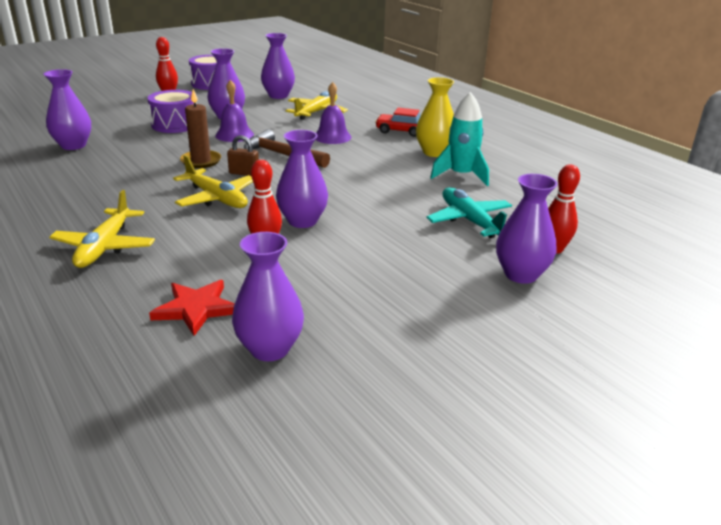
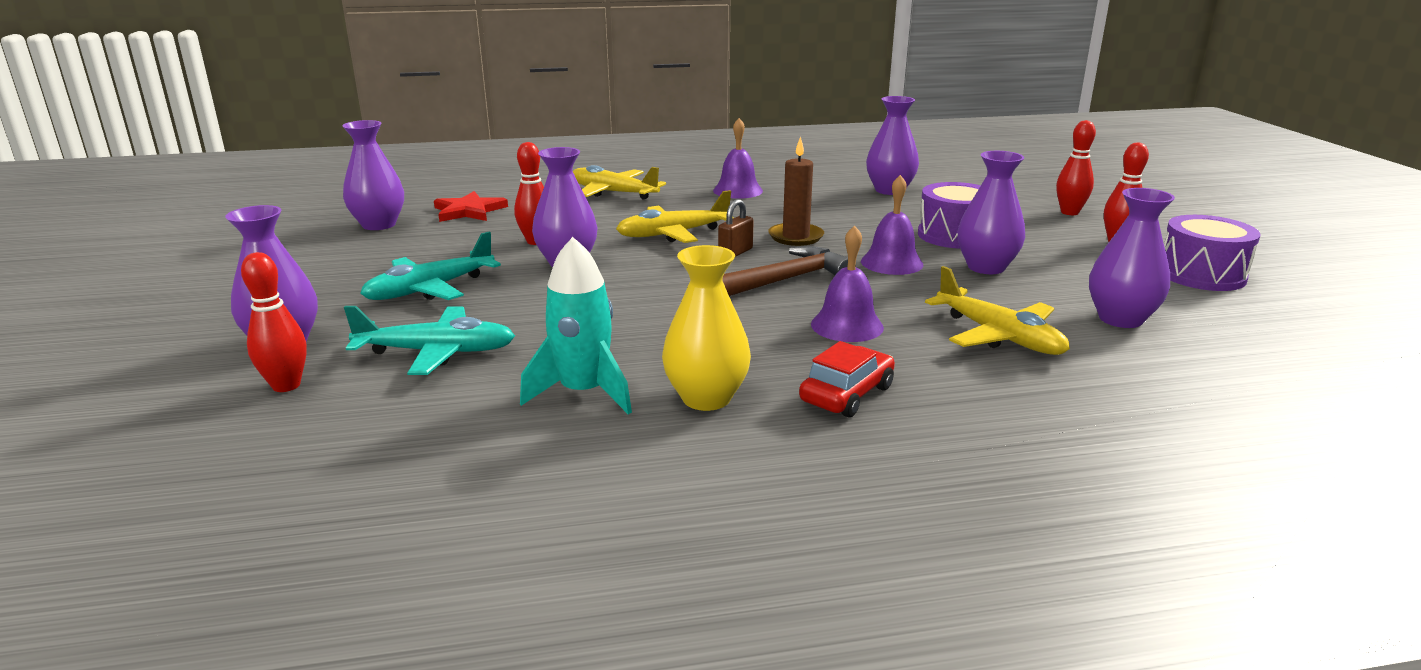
camera: 115 degrees right, 5 degrees down
none -> turquoise plane [360,231,501,300]
none -> purple bell [713,118,763,199]
none -> red bowling pin [1056,120,1096,215]

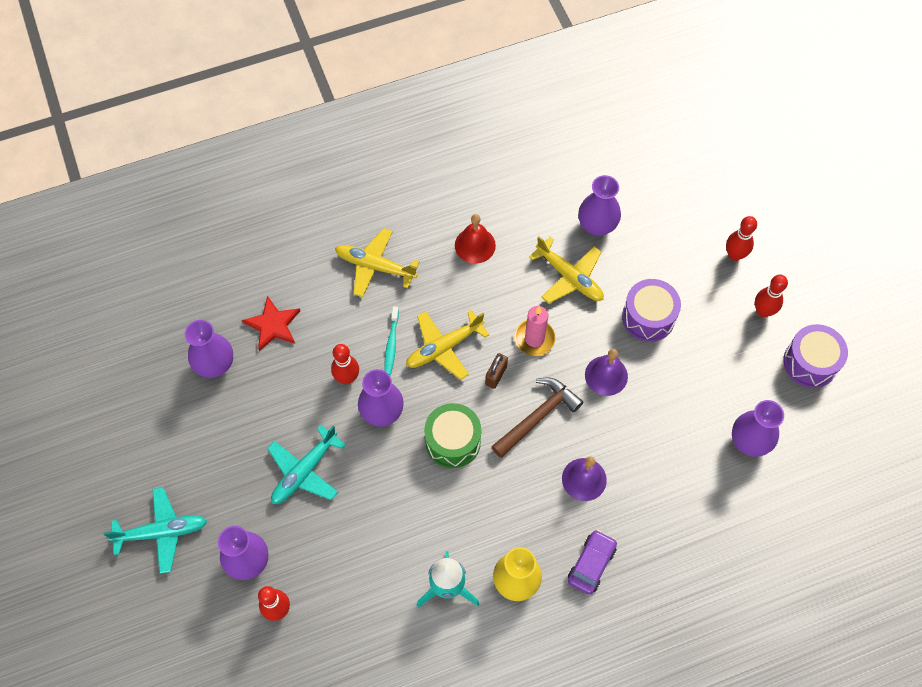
camera: 10 degrees left, 40 degrees up
turquoise plane [344,306,515,375] -> turquoise plane moved to [103,487,207,574]
purple bell [713,118,763,199] -> red bell [455,214,496,264]
brown candle [768,136,824,246] -> pink candle [514,306,556,356]
red car [799,341,895,417] -> purple car [568,530,617,595]
yellow plane [925,266,1070,355] -> yellow plane moved to [529,236,604,304]
purple vase [958,151,1025,274] -> none
none -> turquoise toothbrush [384,306,399,375]
none -> green drum [424,403,481,468]

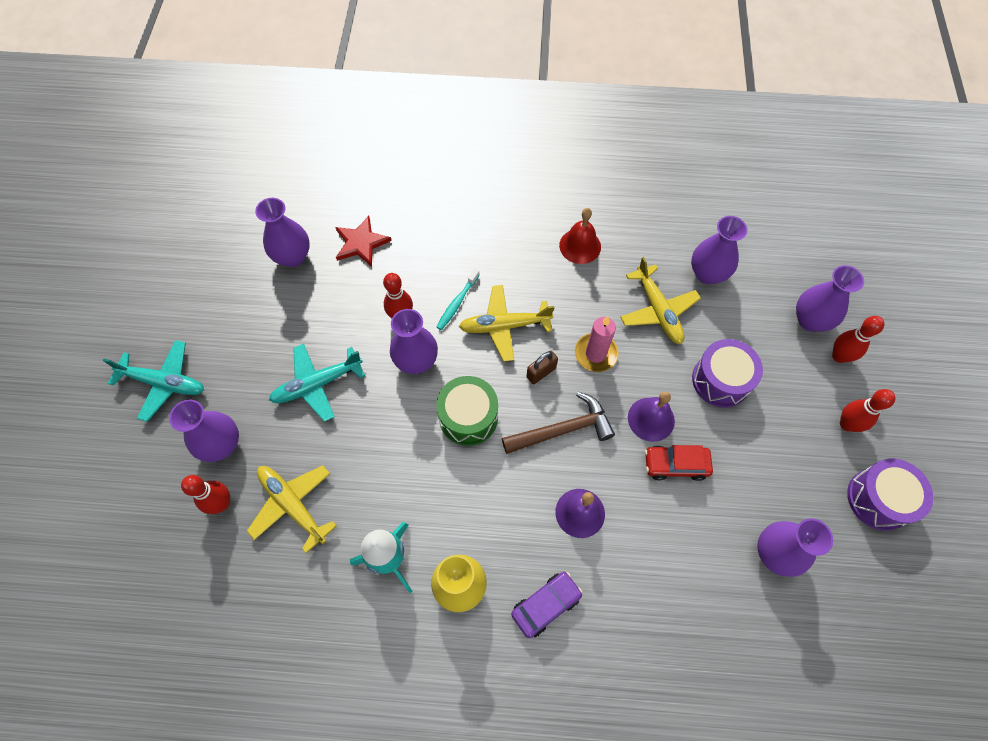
camera: 25 degrees right, 0 degrees up
yellow plane [335,228,420,297] -> yellow plane moved to [247,465,337,553]
none -> red car [645,445,713,481]
none -> purple vase [796,265,864,332]

